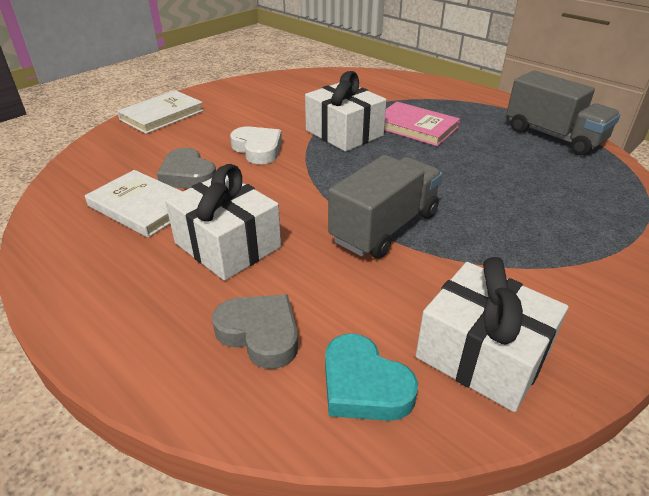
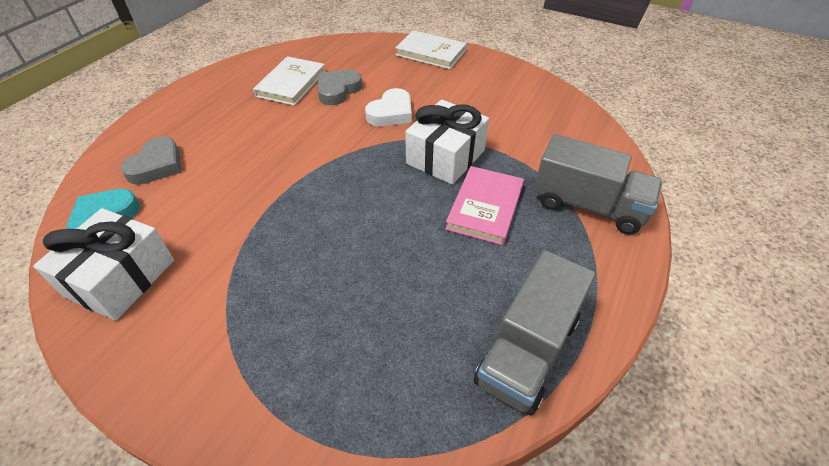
camera: 75 degrees right, 10 degrees up
white gift [165,164,281,281] -> none
grey truck [328,155,442,258] -> grey truck moved to [534,134,662,235]

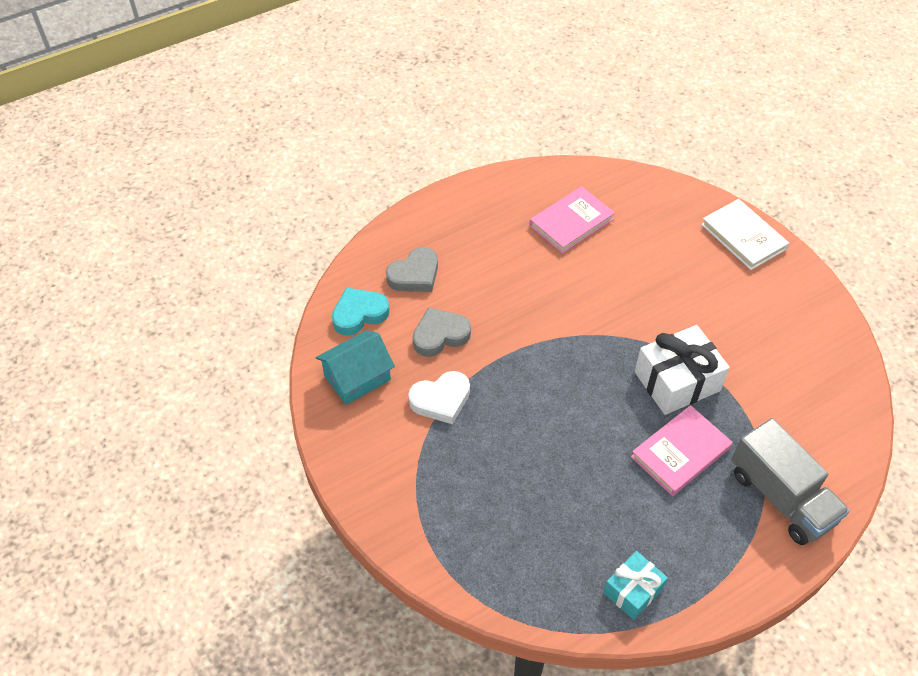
camera: 30 degrees right, 5 degrees up
white gift [33,208,174,321] -> turquoise house [316,330,395,405]
white book [253,56,326,106] -> pink book [529,186,615,254]
grey heart [318,70,362,105] -> grey heart moved to [413,307,471,357]
white heart [365,88,412,126] -> white heart moved to [408,371,470,424]
grey truck [474,250,596,416] -> turquoise gift [603,551,668,620]

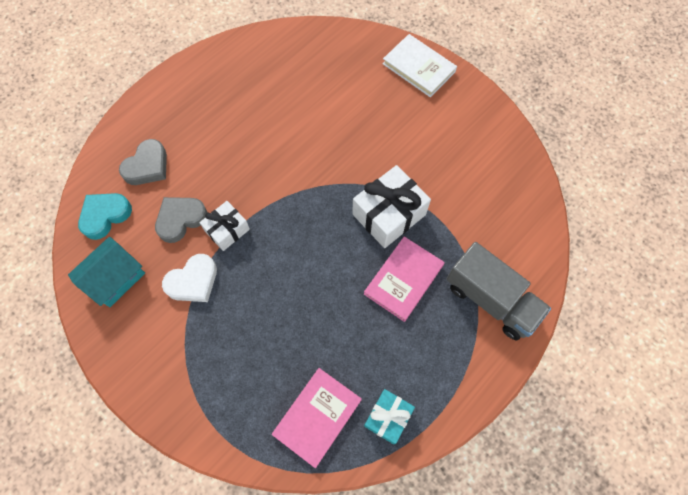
camera: 15 degrees left, 15 degrees up
pink book [529,186,615,254] -> pink book moved to [272,368,362,468]
none -> white gift [199,201,250,251]

